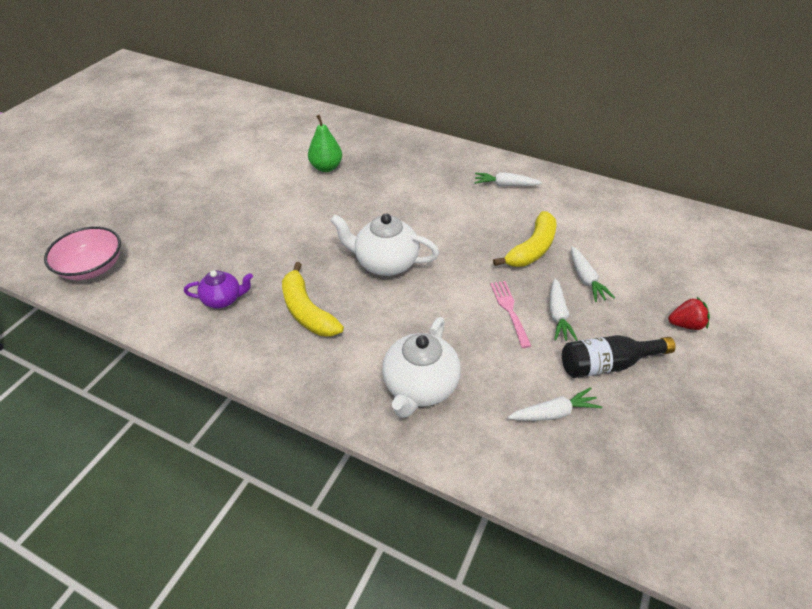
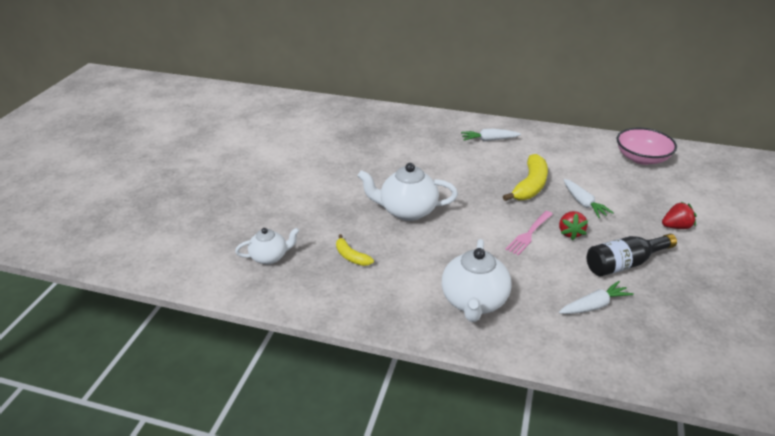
camera: 10 degrees left, 10 degrees down
pink bowl [44,226,121,280] -> pink bowl moved to [616,128,677,165]
purple teapot [184,270,253,308] -> white teapot [235,227,299,264]
yellow banana [282,262,344,337] -> yellow banana [336,234,374,266], size x0.56
green pear [308,115,342,172] -> none
pink fork [490,281,531,348] -> pink fork turned 120 degrees counterclockwise [505,211,553,255]
white carrot [550,278,577,341] -> red strawberry [559,211,588,240]

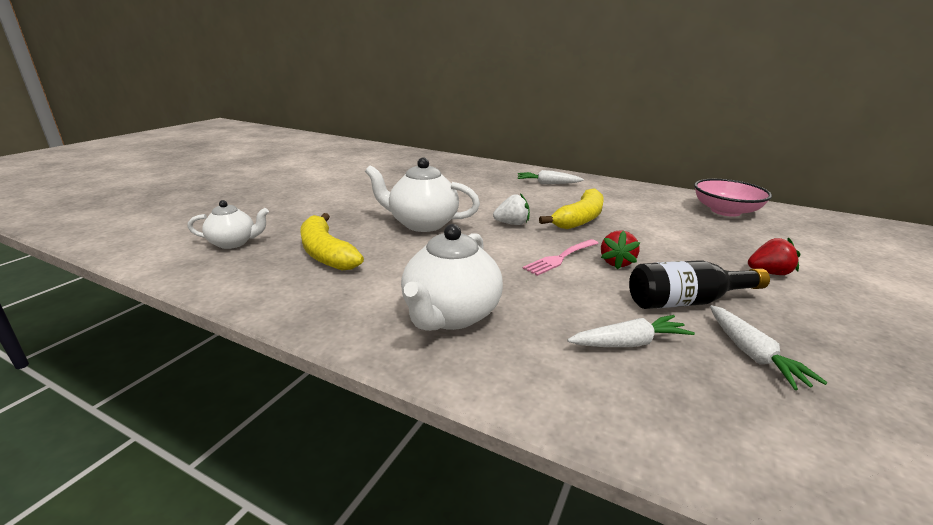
camera: 10 degrees right, 10 degrees down
yellow banana [336,234,374,266] -> yellow banana [300,213,364,271], size x1.80
white carrot [563,179,614,218] -> white carrot moved to [710,305,828,390]
none -> white strawberry [493,193,530,225]

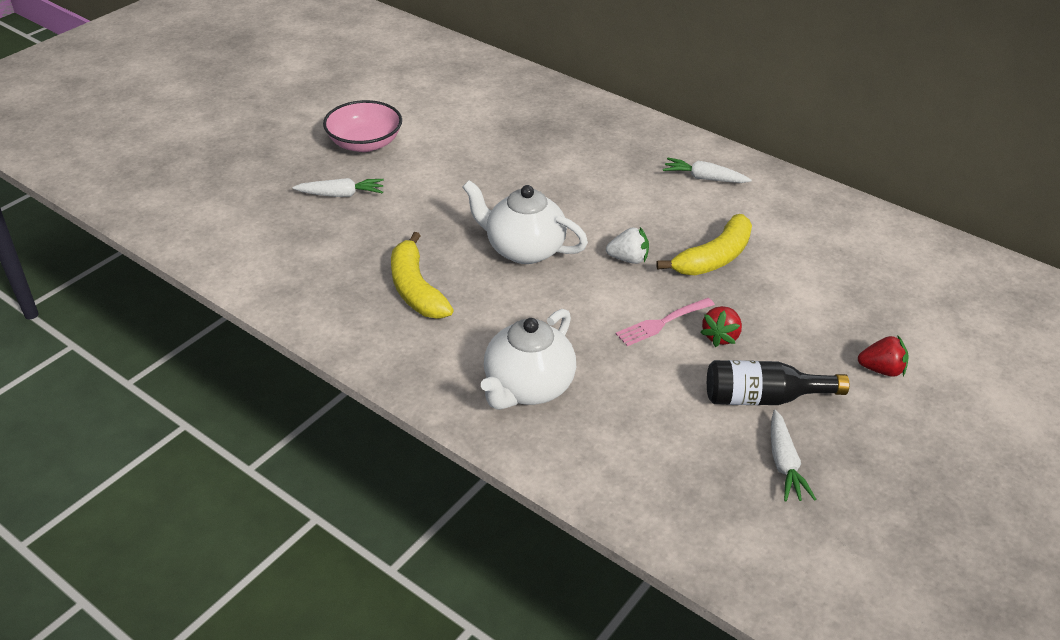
camera: 10 degrees right, 15 degrees up
white teapot [187,200,269,249] -> none
white carrot [567,315,695,347] -> white carrot moved to [292,178,384,197]
pink bowl [694,179,772,217] -> pink bowl moved to [323,100,402,152]

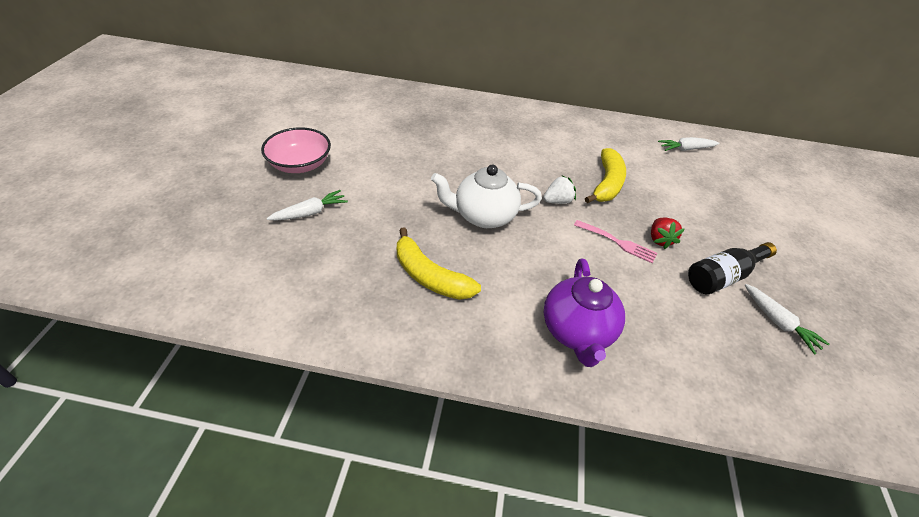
camera: 30 degrees left, 5 degrees up
white teapot [481,309,576,410] -> purple teapot [544,258,625,367]
pink fork [616,298,715,346] -> pink fork turned 90 degrees counterclockwise [574,220,658,264]
white carrot [663,158,752,183] -> white carrot moved to [658,137,720,151]
red strawberry [858,335,909,377] -> none

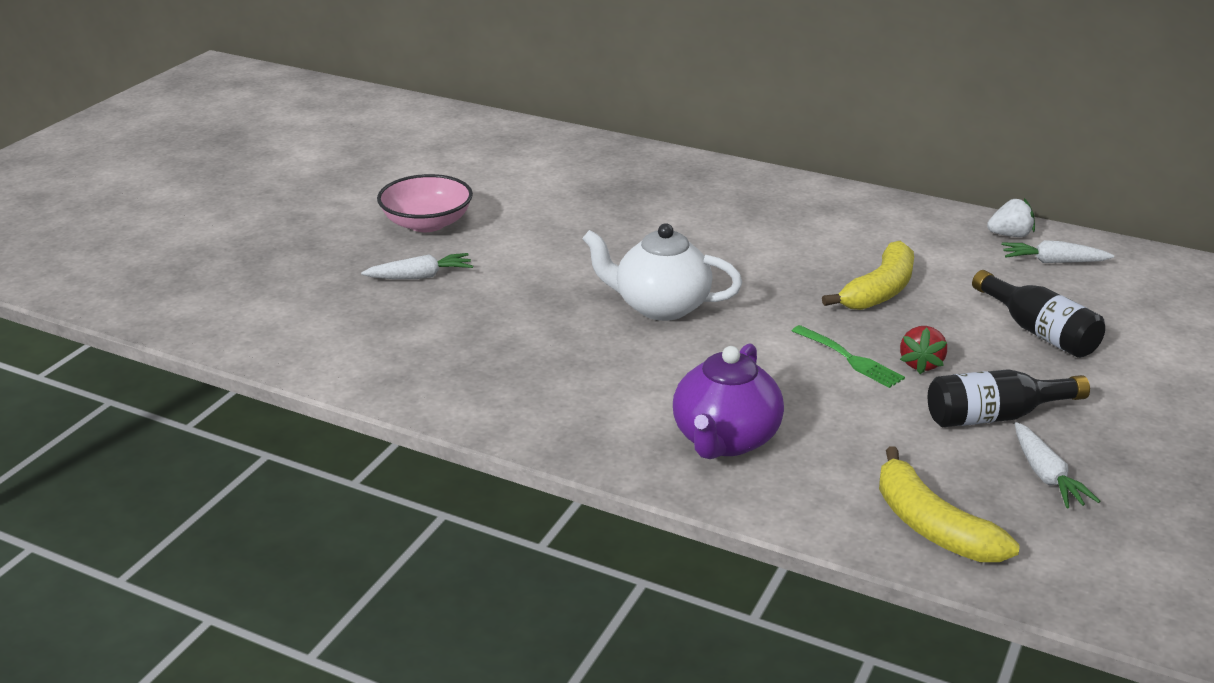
camera: 20 degrees right, 15 degrees down
yellow banana [397,227,481,300] -> yellow banana moved to [879,446,1020,562]
white strawberry [543,176,576,204] -> white strawberry moved to [987,198,1035,237]
pink fork [574,220,658,264] -> green fork [792,325,905,388]
none -> black bottle [972,270,1105,358]

